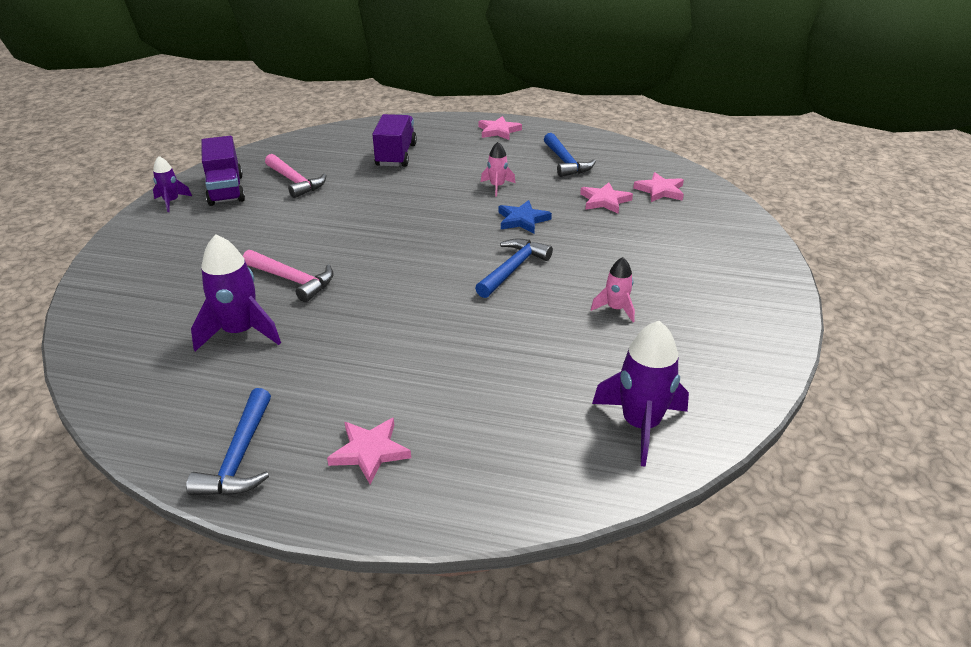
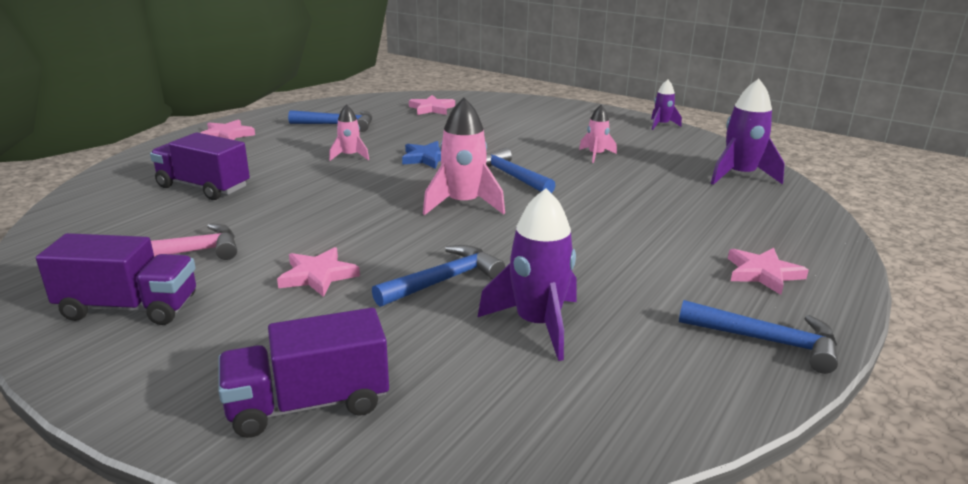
camera: 70 degrees left, 10 degrees down
purple rocket [153,156,192,212] -> purple rocket moved to [651,80,682,130]
pink hammer [243,250,334,302] -> blue hammer [372,245,505,307]
pink star [580,182,633,213] -> pink star moved to [277,247,360,297]
none -> purple truck [218,308,389,438]
none -> pink rocket [423,98,505,215]

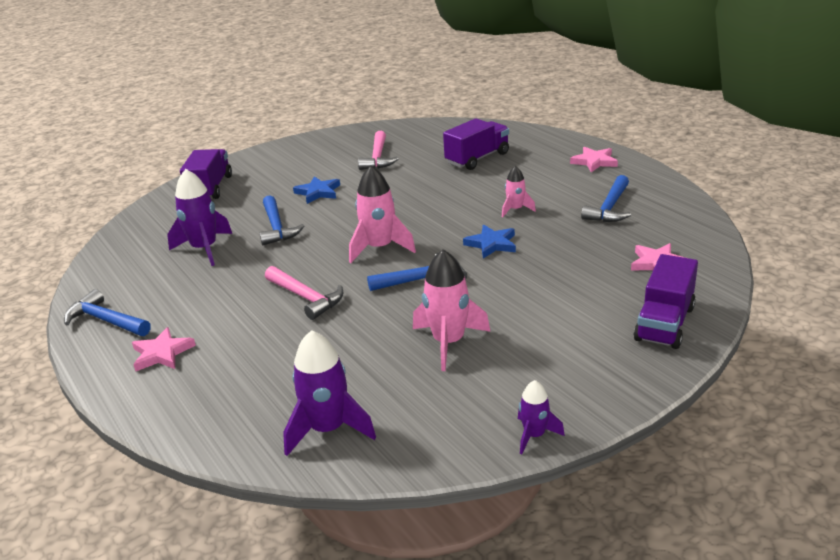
camera: 115 degrees right, 5 degrees up
purple truck [36,233,196,325] -> purple truck moved to [634,254,698,349]
pink star [277,247,360,297] -> blue star [293,176,340,204]
pink rocket [579,105,617,163] -> pink rocket [413,249,491,371], size x1.77
blue hammer [679,300,838,374] -> blue hammer turned 75 degrees clockwise [64,289,151,336]
none -> pink hammer [265,266,343,320]

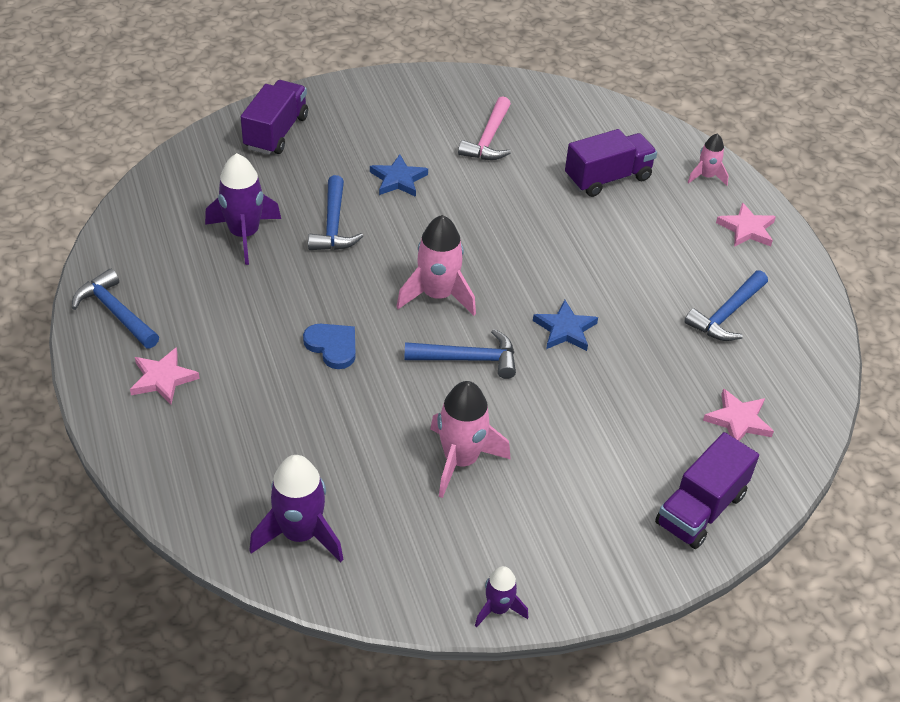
camera: 10 degrees right, 15 degrees up
pink hammer [265,266,343,320] -> blue heart [303,324,356,369]
pink rocket [502,166,536,218] -> pink rocket moved to [687,133,729,186]

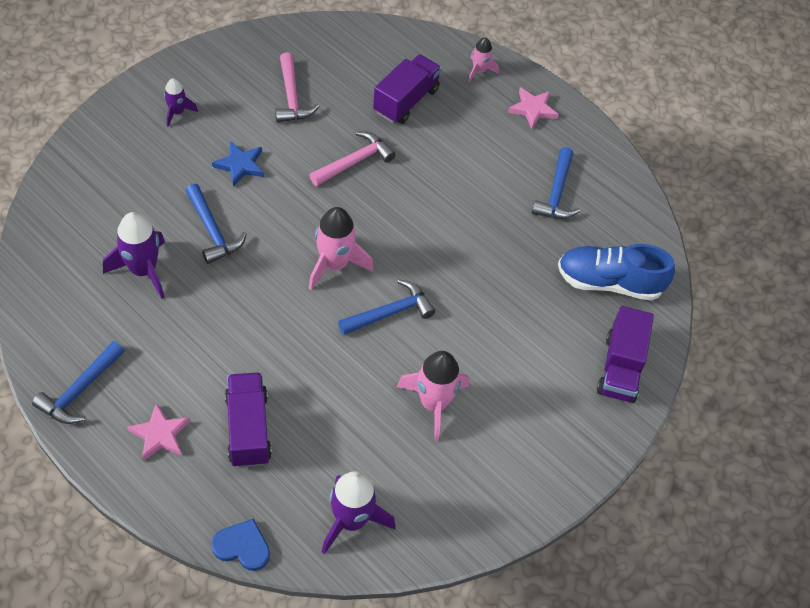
camera: 30 degrees left, 10 degrees up
blue hammer [72,269,159,348] -> blue hammer turned 75 degrees counterclockwise [32,341,125,424]
purple truck [241,80,308,155] -> purple truck moved to [225,372,272,468]
blue heart [303,324,356,369] -> blue heart moved to [211,518,270,571]
purple rocket [475,566,528,627] -> purple rocket moved to [164,78,198,127]
blue star [533,300,598,351] -> none
pink star [703,388,774,441] -> blue shoe [558,244,675,301]
none -> pink hammer [310,131,395,186]

